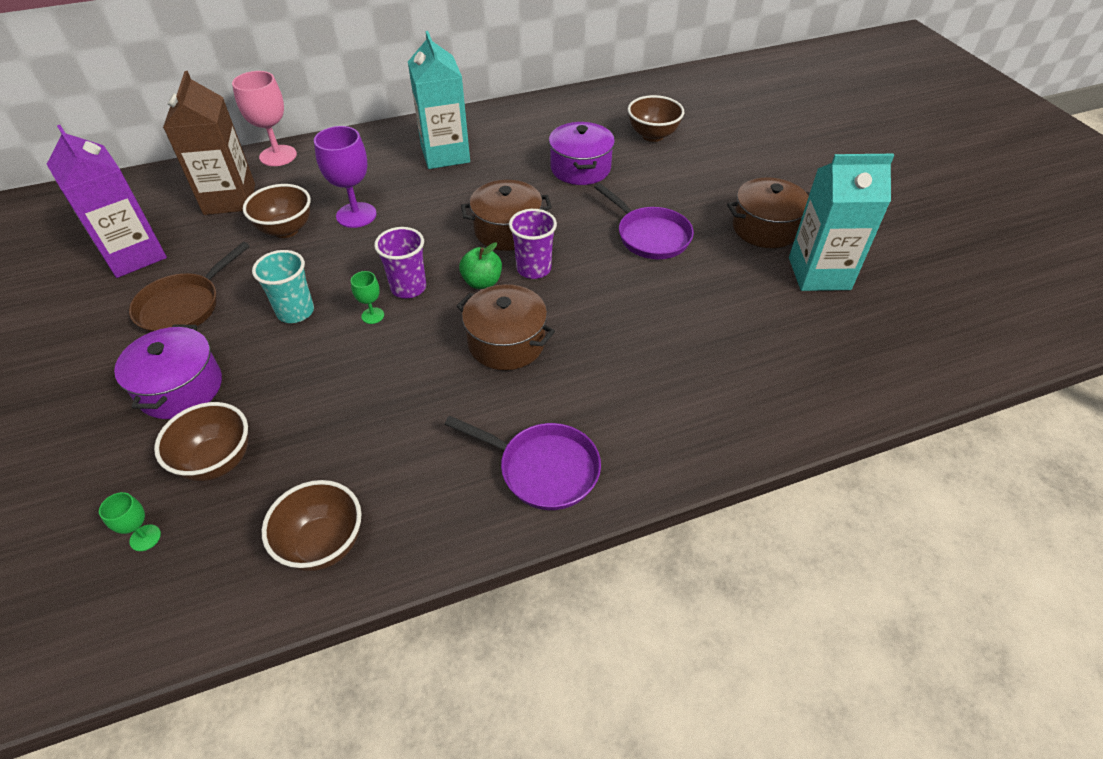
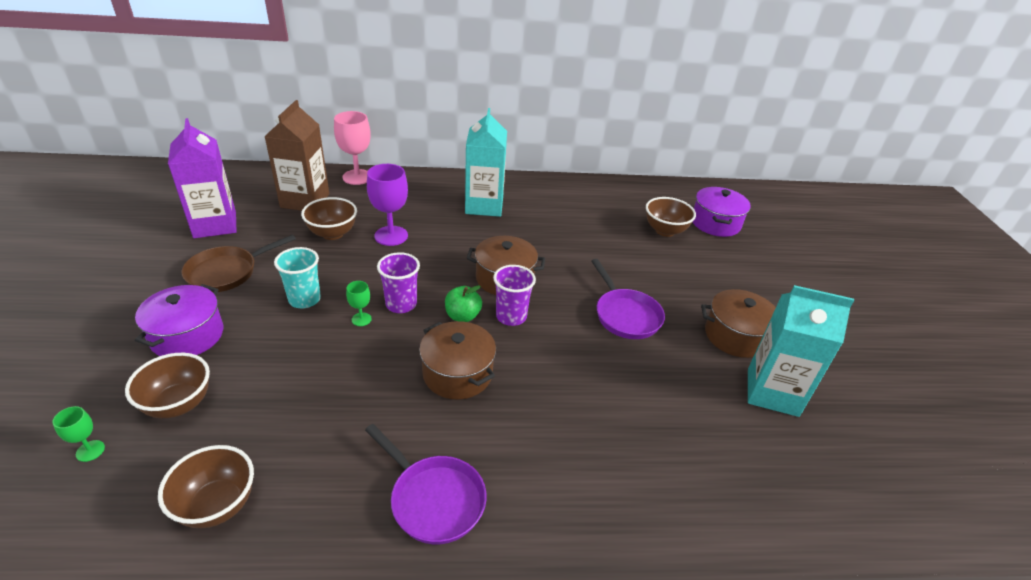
camera: 15 degrees right, 10 degrees down
purple pot [549,122,615,185] -> purple pot moved to [693,187,751,237]

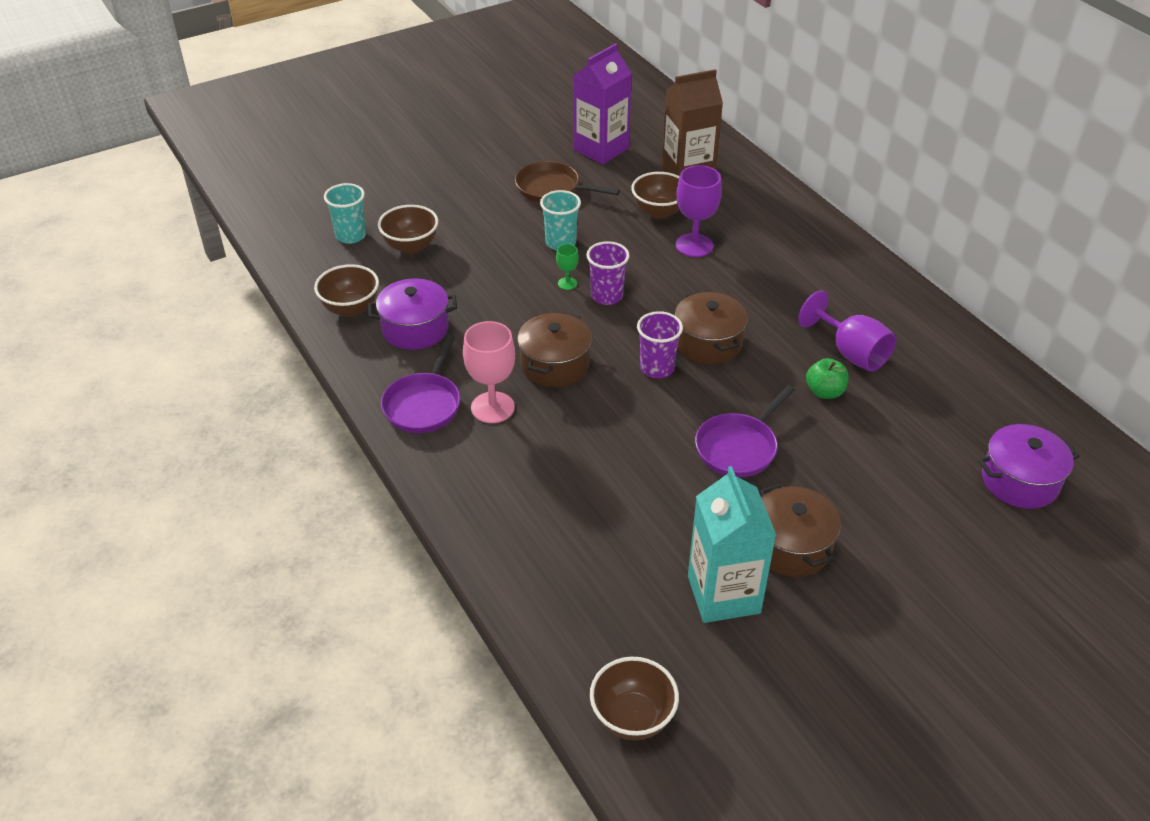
camera: 65 degrees right, 5 degrees up
green goblet [52,406,105,462] -> turquoise cup [324,183,366,244]
purple pot [135,284,223,356] -> purple pot moved to [368,278,457,350]
pink goblet [334,111,371,185] -> pink goblet moved to [463,321,515,423]
green apple [445,285,482,322] -> green apple moved to [806,358,849,399]
turquoise carton [465,108,507,217] -> none
brown bowl [646,197,696,237] -> brown bowl moved to [590,657,679,740]
none -> purple goblet [798,291,896,372]

